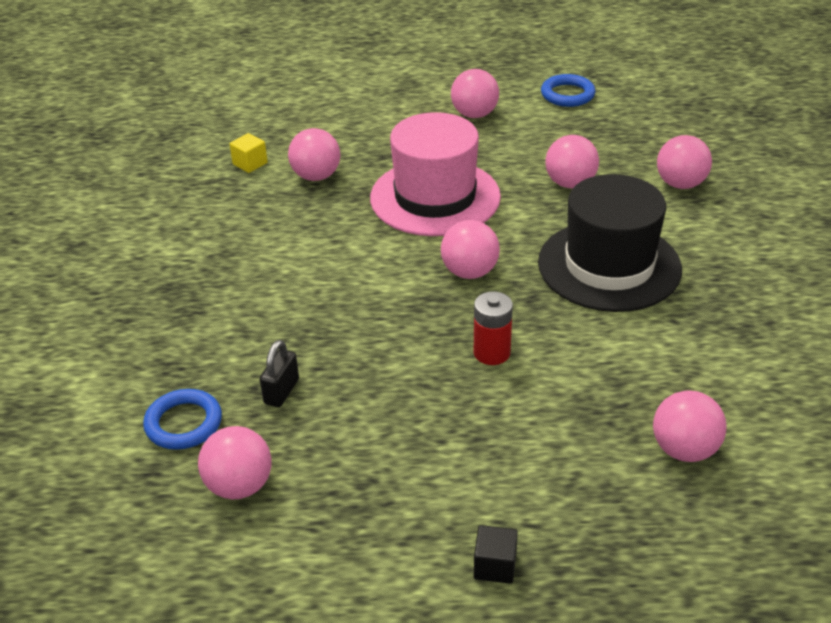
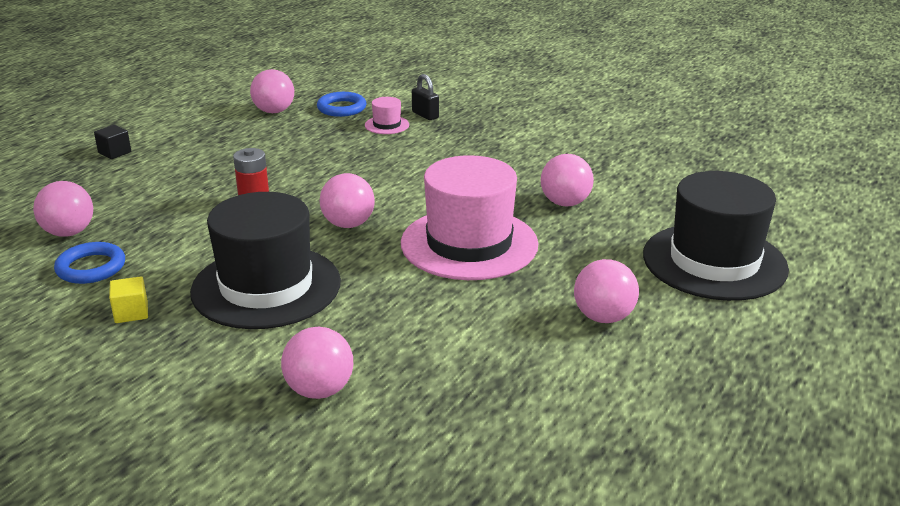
camera: 120 degrees right, 10 degrees down
yellow cube [229,133,268,173] -> yellow cube moved to [109,276,148,323]
black padlock [260,340,299,407] -> black padlock moved to [412,74,439,120]
blue ring [541,74,596,107] -> blue ring moved to [54,242,125,284]
pink ball [545,135,599,188] -> none
none -> pink hat [365,97,409,134]
none -> black hat [643,171,789,301]

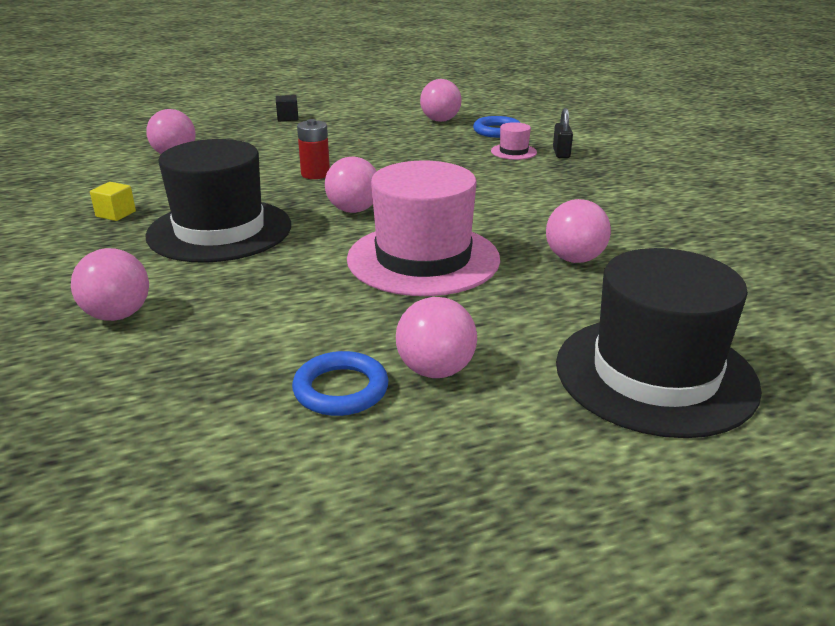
camera: 40 degrees right, 0 degrees up
blue ring [54,242,125,284] -> blue ring moved to [292,351,389,416]

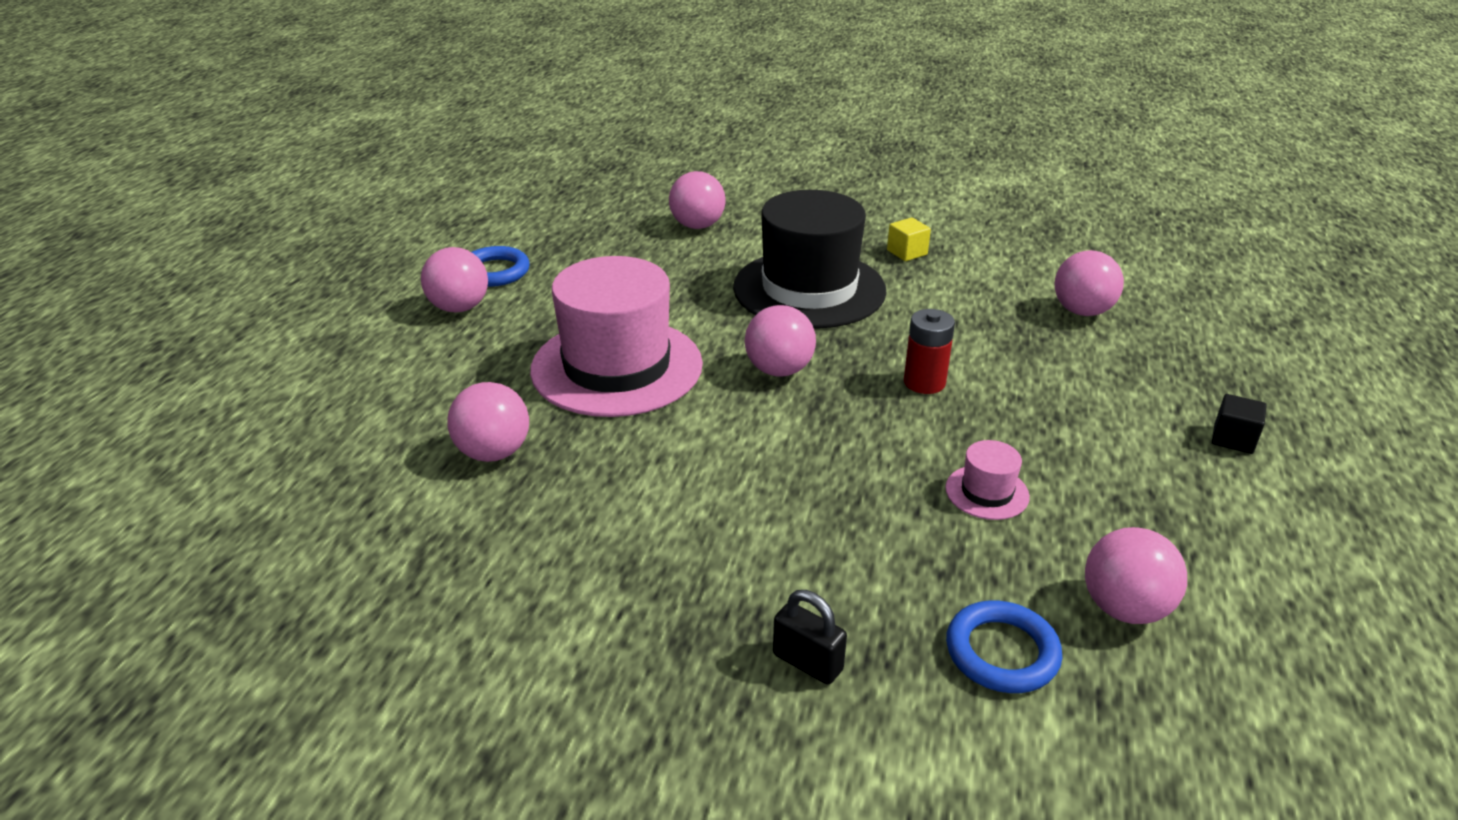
camera: 125 degrees right, 5 degrees up
pink hat [491,122,537,160] -> pink hat moved to [945,440,1030,520]
black hat [556,248,762,438] -> none

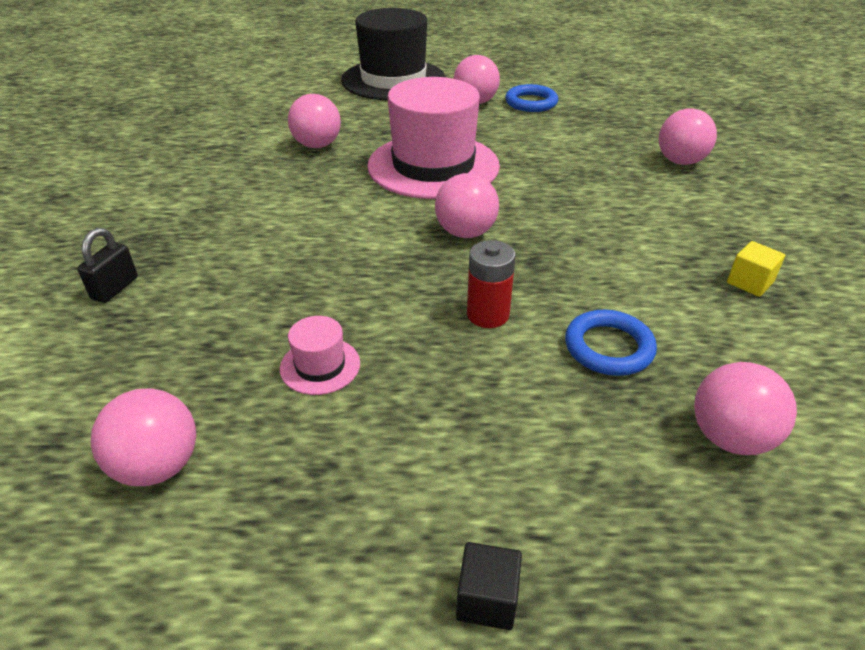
camera: 75 degrees right, 5 degrees up
black hat [733,190,887,329] -> black hat moved to [341,8,446,100]
blue ring [946,600,1062,693] -> blue ring moved to [565,310,657,376]

